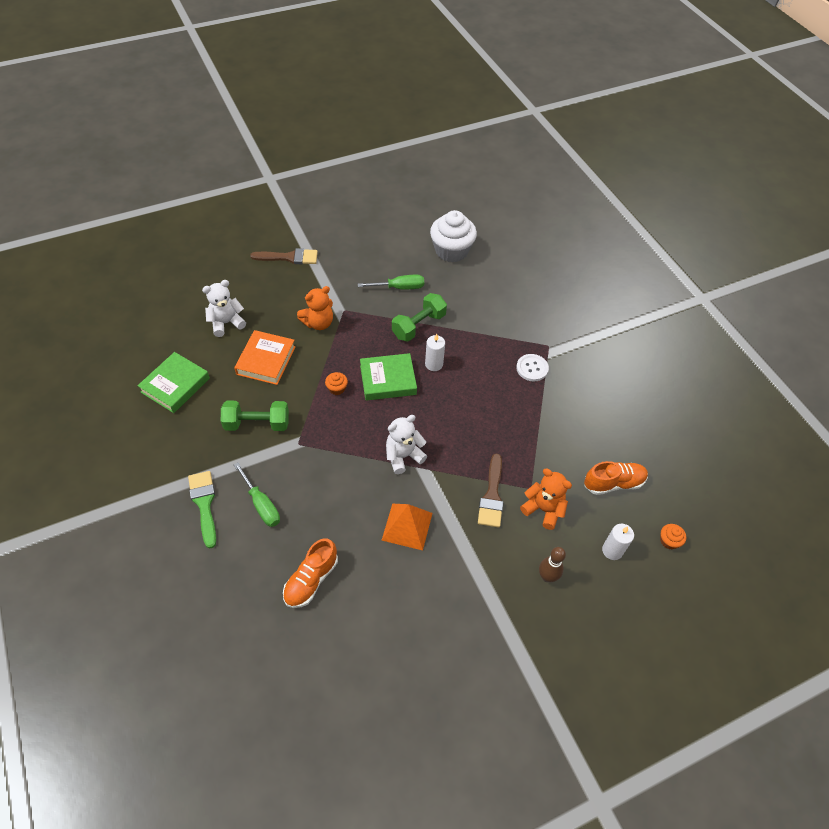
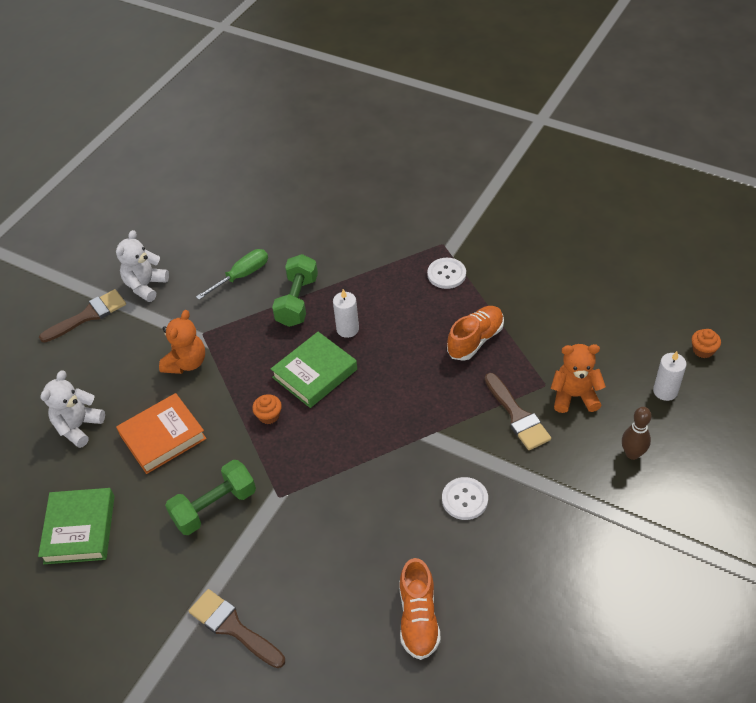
camera: 30 degrees left, 5 degrees down
green brush [188,471,216,549] -> brown brush [189,589,285,668]
orange book [234,330,296,385] -> orange book turned 75 degrees clockwise [116,393,207,474]
green screwdriver [234,463,280,527] -> none
orange pyramid [382,504,433,550] -> white button [442,477,488,520]
white teddy bear [386,415,427,474] -> white teddy bear moved to [116,230,169,302]
white cupcake [430,210,477,263] -> none
orange shoe [584,461,648,495] -> orange shoe moved to [447,306,504,361]

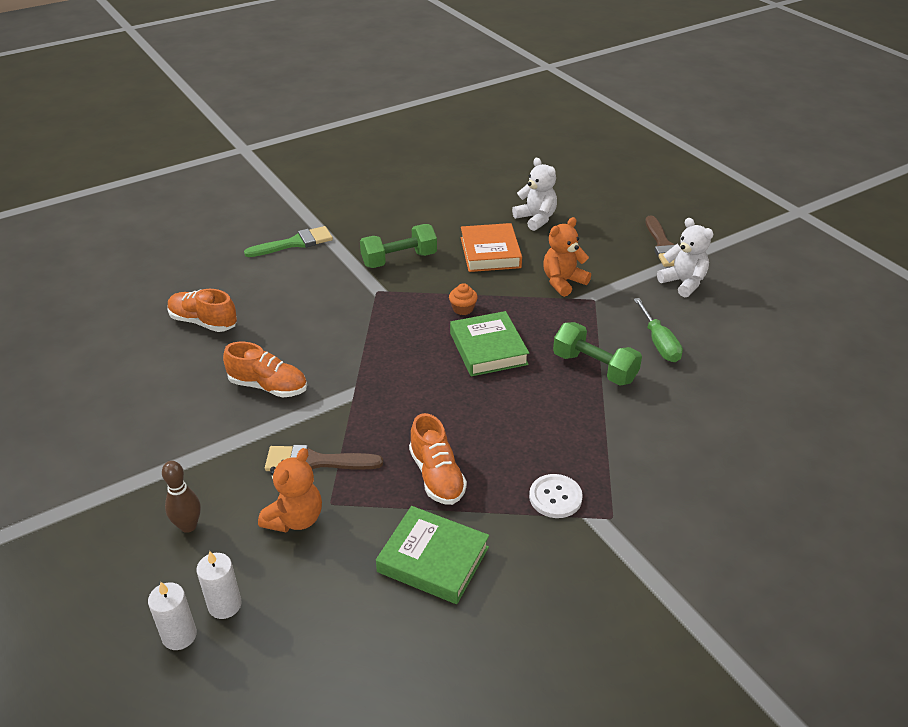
camera: 115 degrees right, 10 degrees down
green book [38,488,115,564] -> green book moved to [376,506,489,604]
orange teddy bear [159,310,205,374] -> orange teddy bear turned 90 degrees clockwise [543,217,591,297]
green dumbbell [165,460,256,535] -> green dumbbell turned 75 degrees clockwise [360,224,437,268]
brown brush [189,589,285,668] -> green brush [244,226,333,257]
white candle [333,289,359,338] -> white candle moved to [148,582,197,650]
white button [442,477,488,520] -> orange shoe [223,342,307,397]
orange cupcake [692,329,721,358] -> none

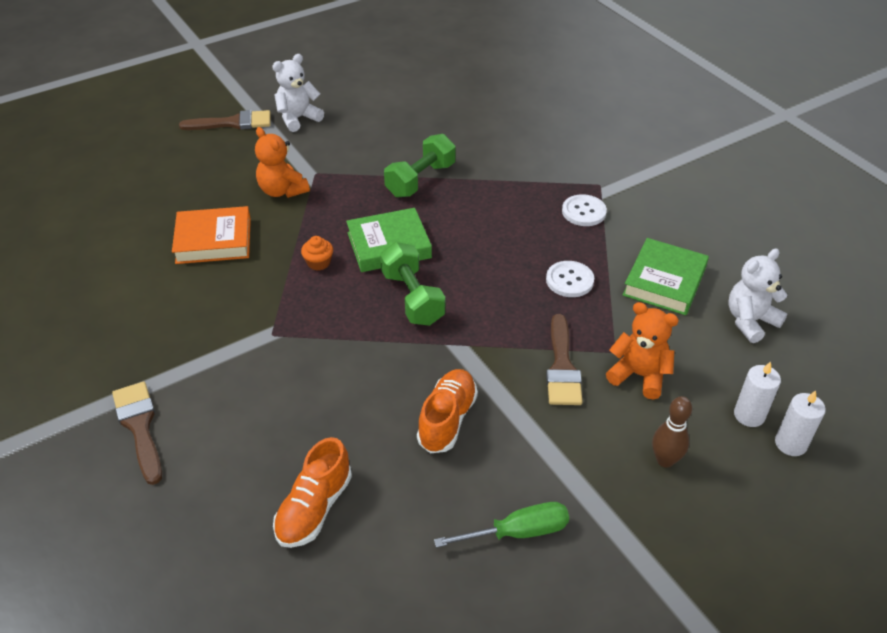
camera: 90 degrees left, 5 degrees up
green brush [244,226,333,257] -> brown brush [112,382,162,485]
green dumbbell [360,224,437,268] -> green dumbbell moved to [380,242,445,326]
orange shoe [409,413,467,505] -> white button [546,261,594,297]
white teddy bear [512,158,557,231] -> white teddy bear moved to [729,249,788,343]
green screwdriver [634,298,683,362] -> green screwdriver moved to [434,502,569,548]

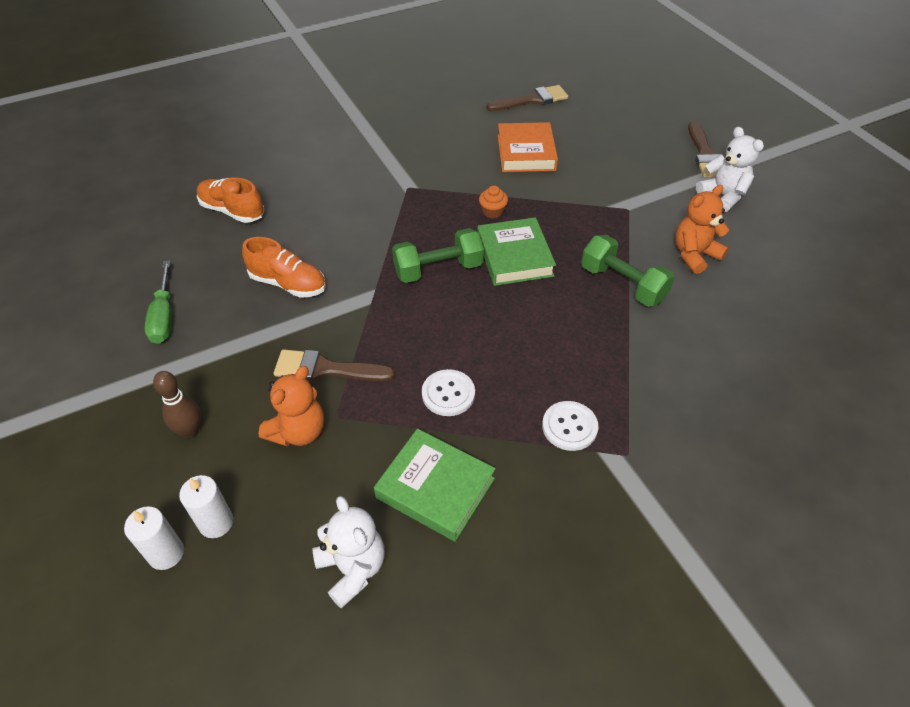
camera: 95 degrees right, 5 degrees up
brown brush [112,382,162,485] -> brown brush moved to [487,85,568,111]
orange teddy bear [255,127,310,198] -> orange teddy bear moved to [675,185,729,274]

